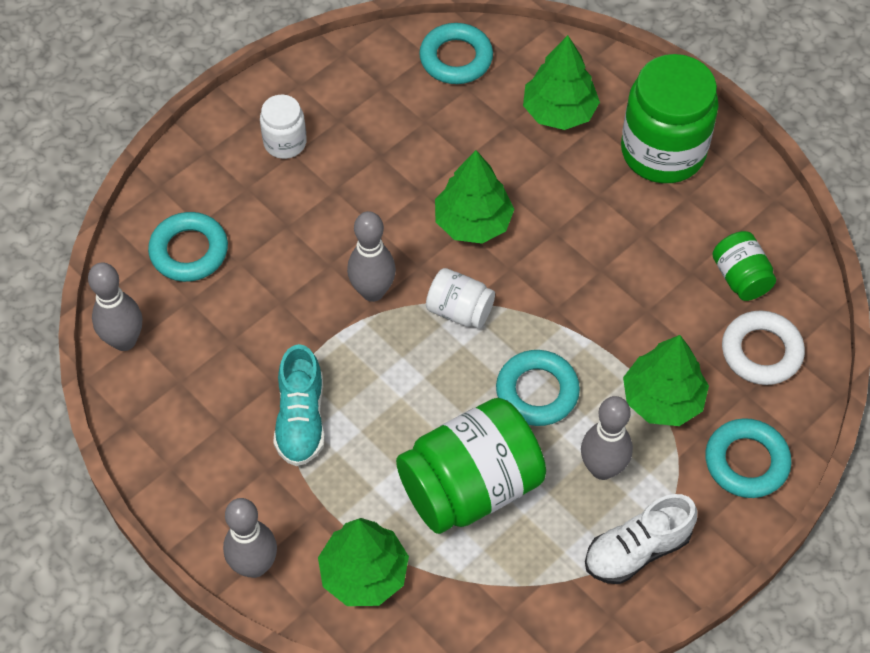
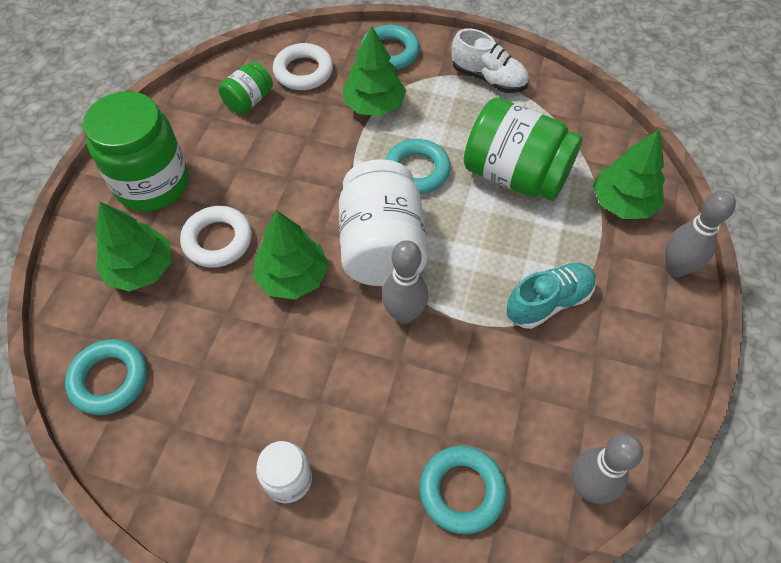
camera: 120 degrees left, 0 degrees up
white jar [426,268,495,328] -> white jar [339,159,428,286], size x1.97
grey bowling pin [581,396,633,480] -> none
none -> white ring [180,206,252,268]

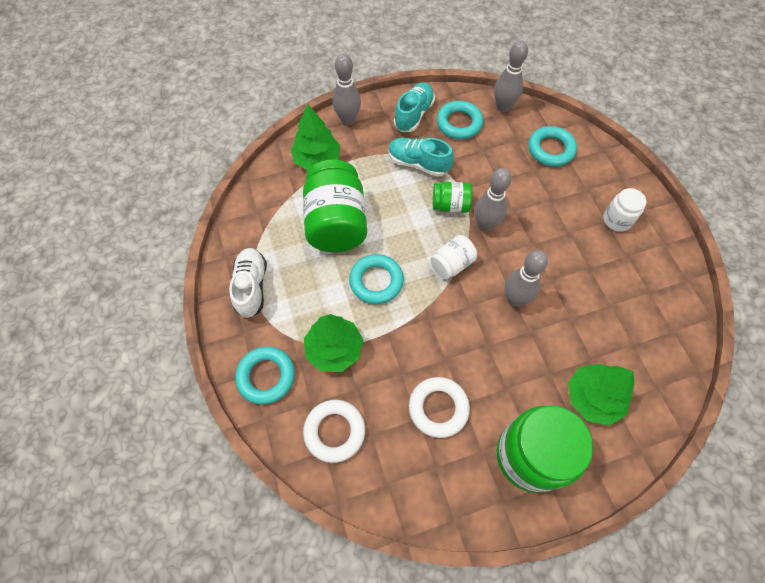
camera: 125 degrees left, 5 degrees up
turquoise ring [65,339,147,415] -> turquoise ring moved to [437,101,483,139]
white ring [180,206,252,268] -> white ring moved to [409,377,470,438]
green jar [218,61,273,114] -> green jar moved to [433,182,472,213]
green tree [253,211,329,299] -> grey bowling pin [504,250,548,307]
white jar [339,159,428,286] -> white jar [430,235,477,279], size x0.51
none -> turquoise shoe [394,82,435,132]

